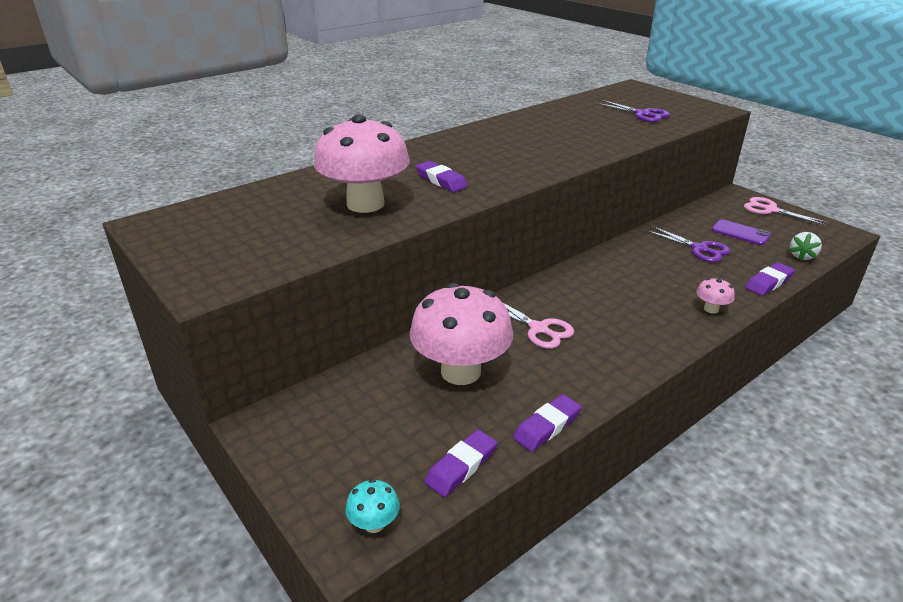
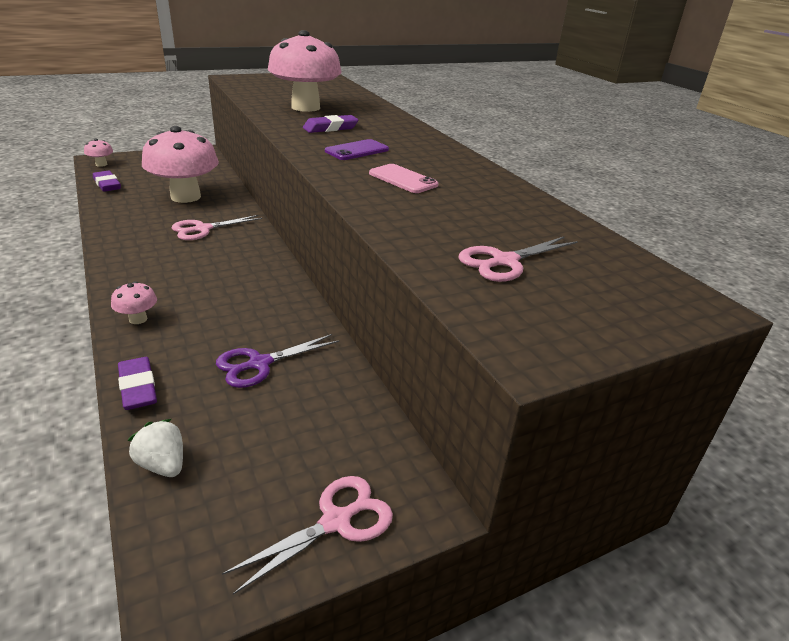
camera: 100 degrees right, 0 degrees up
turquoise mushroom [345,479,400,533] -> pink mushroom [84,139,113,167]
purple eraser [513,394,582,452] -> none
purple scissors [596,100,670,122] -> pink scissors [458,236,578,282]
purple phone [712,219,771,245] -> purple phone moved to [325,139,389,160]
none -> pink phone [369,164,438,193]

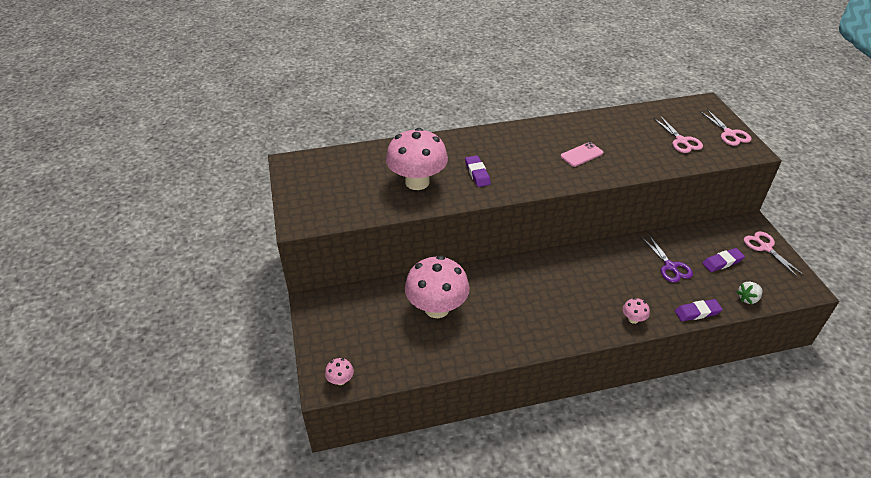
camera: 75 degrees left, 10 degrees up
purple eraser [93,170,121,192] -> purple eraser moved to [702,248,745,272]
pink scissors [172,215,262,240] -> pink scissors moved to [700,109,751,146]
purple phone [325,139,389,160] -> none

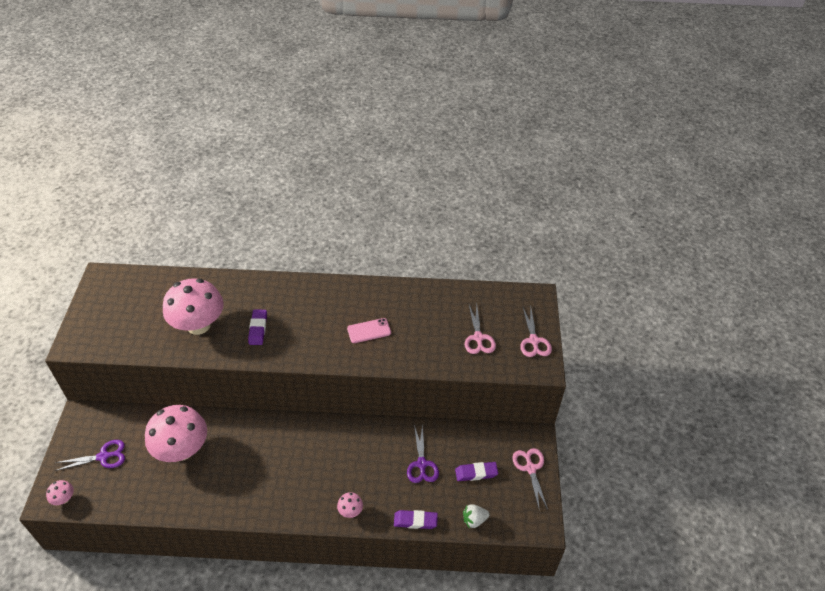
camera: 15 degrees right, 5 degrees up
none -> purple scissors [55,440,125,471]

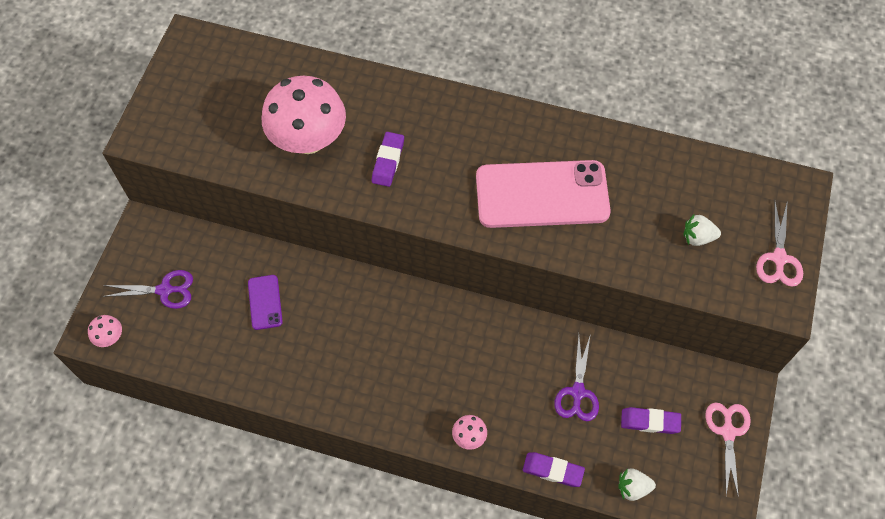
camera: 15 degrees right, 15 degrees up
pink mushroom [145,405,207,462] -> purple phone [248,275,283,330]
pink phone [347,318,391,343] -> pink phone [476,160,611,228], size x2.18
pink scissors [465,304,496,354] -> white strawberry [684,214,721,246]

